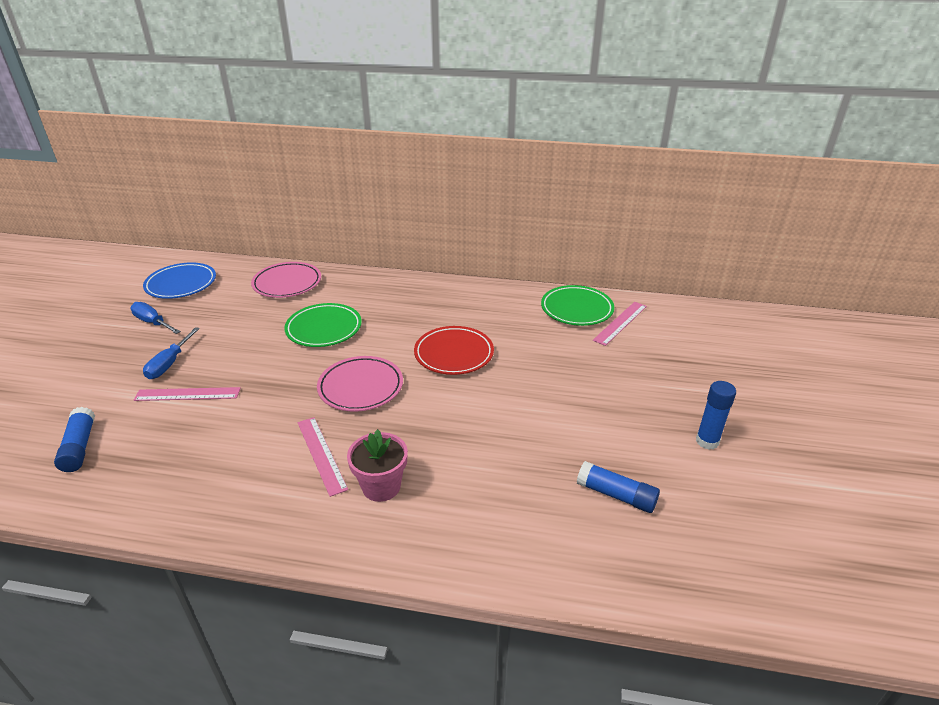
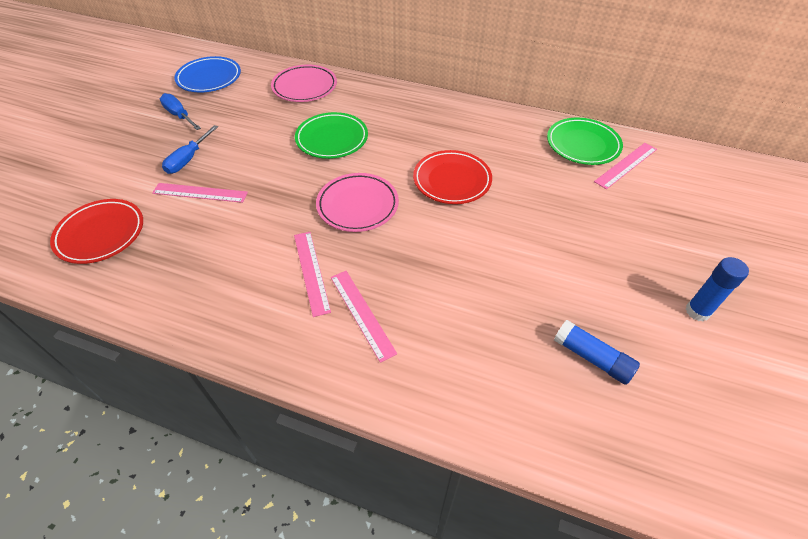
camera: 10 degrees right, 15 degrees up
blue glue stick [54,407,95,472] -> red plate [50,199,143,264]
pink flower pot [347,429,408,502] -> pink ruler [331,271,397,363]

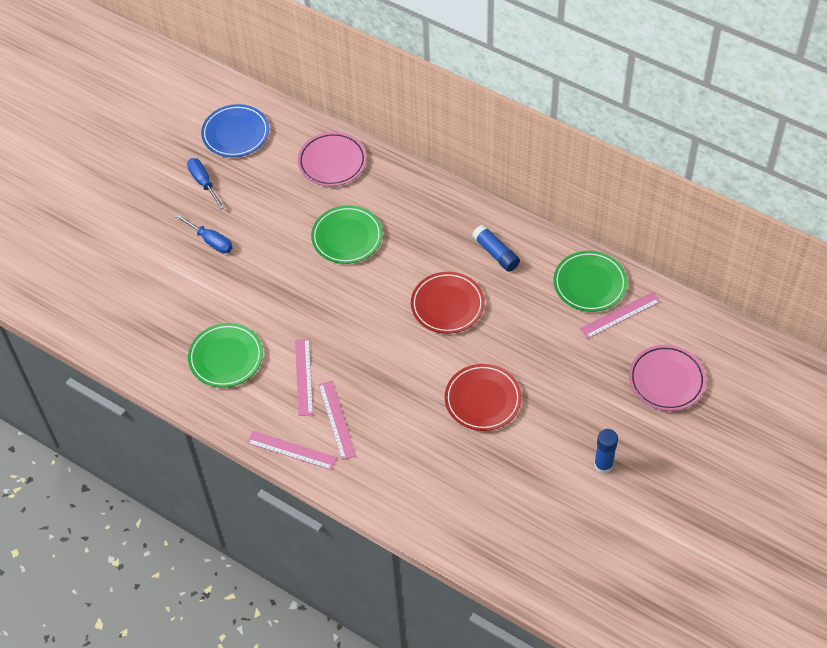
camera: 15 degrees right, 5 degrees up
red plate [50,199,143,264] -> red plate moved to [445,364,522,431]
pink ruler [152,183,248,203] -> pink ruler moved to [247,431,337,470]
blue screwdriver [162,125,218,174] -> blue screwdriver turned 90 degrees counterclockwise [174,213,233,254]
pink plate [316,173,399,232] -> pink plate moved to [629,345,706,411]
blue glue stick [554,320,640,385] -> blue glue stick moved to [472,225,520,272]
none -> green plate [188,323,263,388]

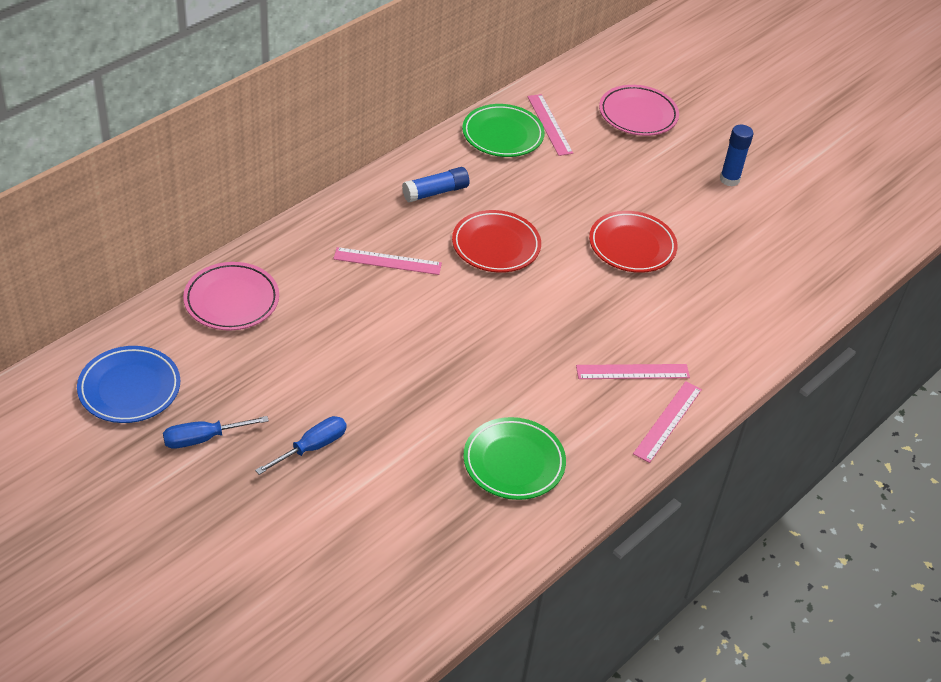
camera: 85 degrees left, 10 degrees down
pink ruler [295,339,313,416] -> pink ruler moved to [333,247,442,275]
green plate [311,205,383,264] -> none

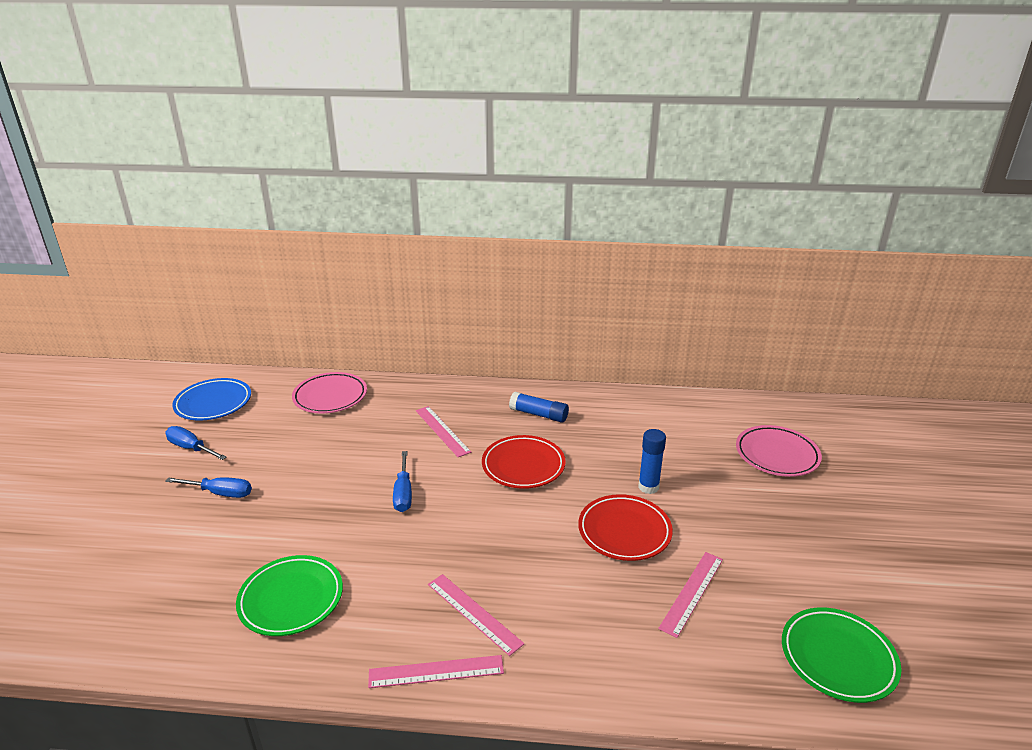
camera: 55 degrees right, 15 degrees down
green plate [462,104,545,157] -> green plate moved to [782,607,901,703]
pink ruler [527,94,573,156] -> pink ruler moved to [658,552,723,638]
blue glue stick [720,125,753,187] -> blue glue stick moved to [638,429,666,494]
none -> blue screwdriver [393,451,412,512]

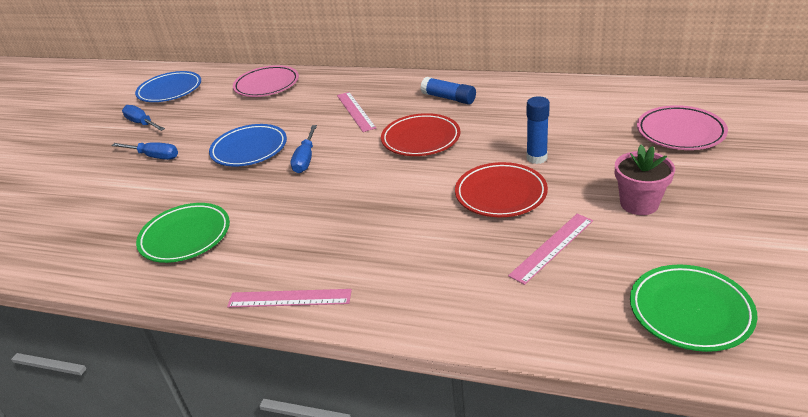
camera: 15 degrees right, 5 degrees up
pink ruler [428,574,524,656] -> none
none -> blue plate [209,124,287,167]
none -> pink flower pot [615,145,675,215]

